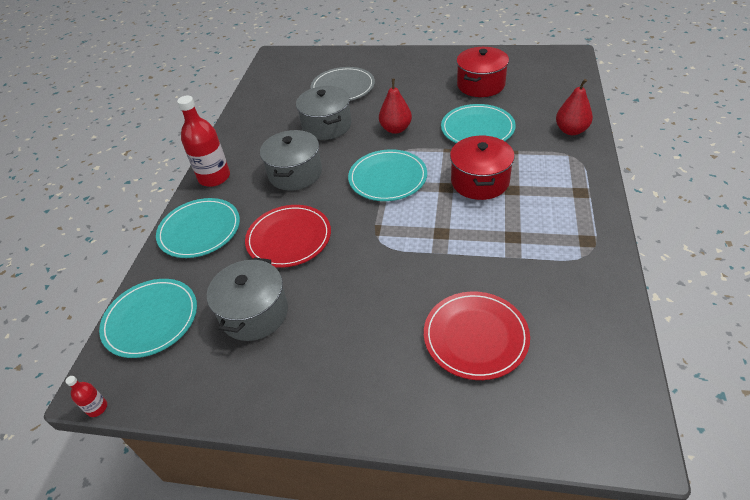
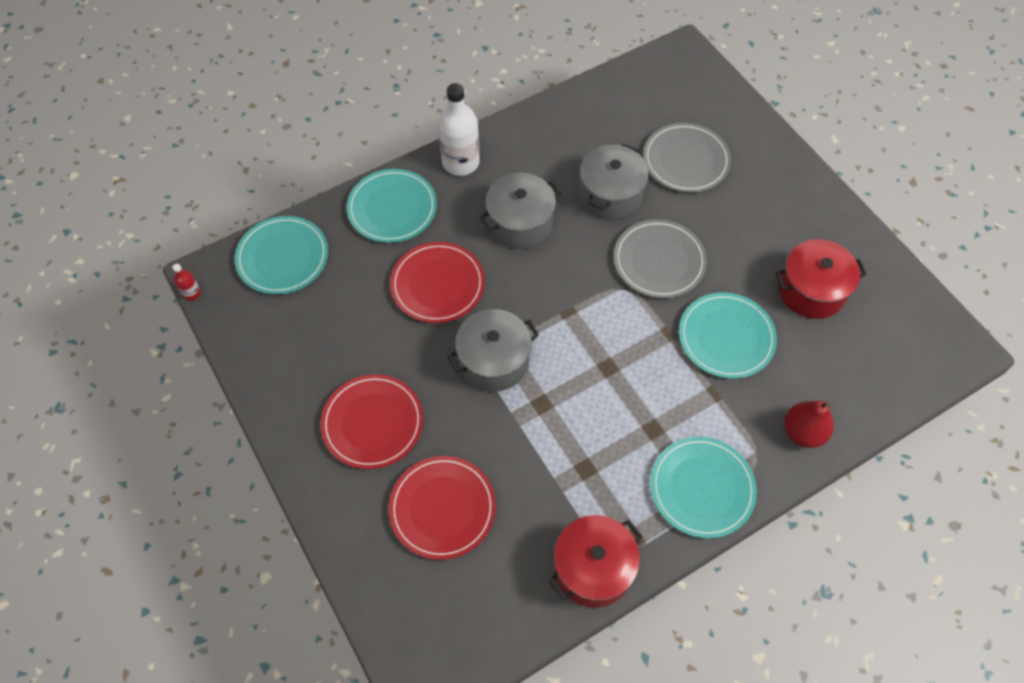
camera: 45 degrees right, 15 degrees up
red bottle [177,96,230,187] -> white bottle [438,83,480,176]
grey pot [207,257,288,341] -> grey pot moved to [447,309,539,392]
turquoise plate [348,149,427,201] -> turquoise plate moved to [650,437,757,538]
red pear [379,79,412,134] -> grey plate [614,219,707,298]
red pot [450,136,515,200] -> red pot moved to [549,515,643,608]
none -> red plate [321,374,423,469]

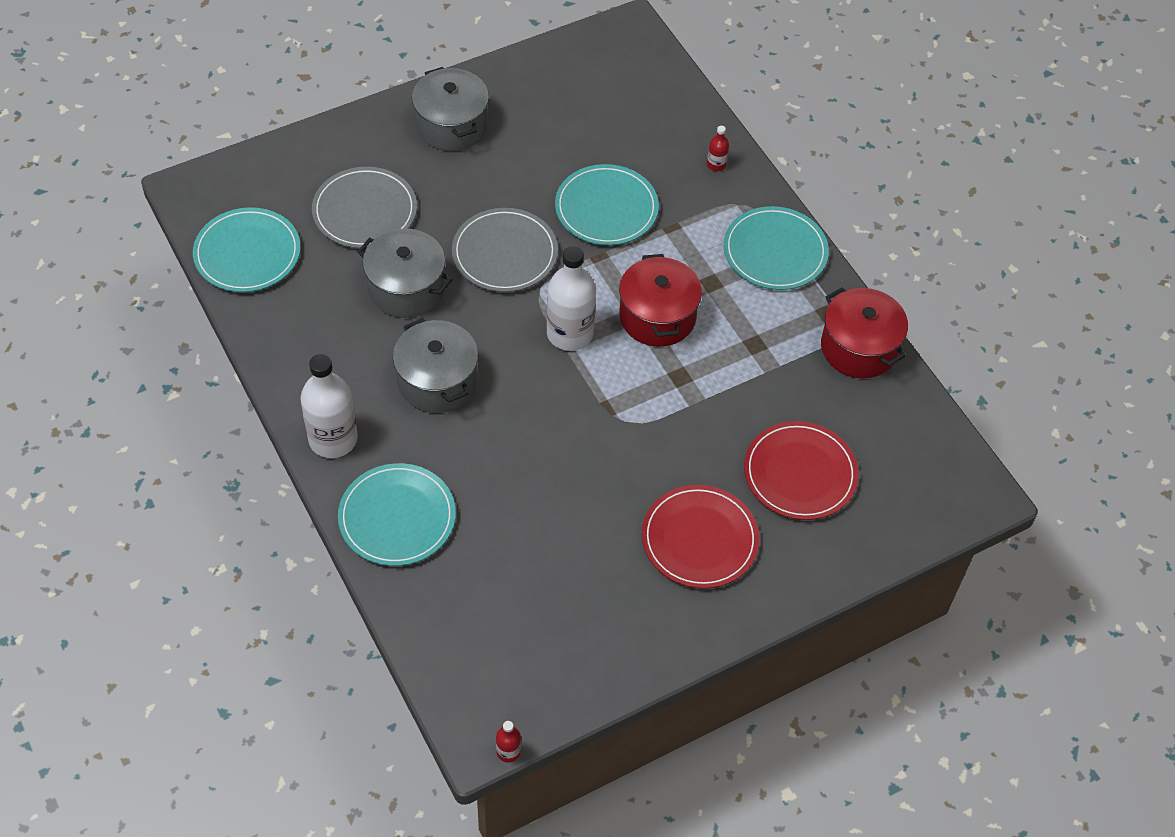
camera: 90 degrees left, 5 degrees down
turquoise plate [235,216,328,294] -> turquoise plate moved to [193,207,301,292]
red plate [390,242,485,323] -> none
grey pot [447,309,539,392] -> grey pot moved to [412,67,489,151]
red pot [776,239,867,319] -> red pot moved to [619,254,702,347]
red pear [785,401,834,448] -> red bottle [707,126,729,171]
none -> white bottle [547,246,596,351]

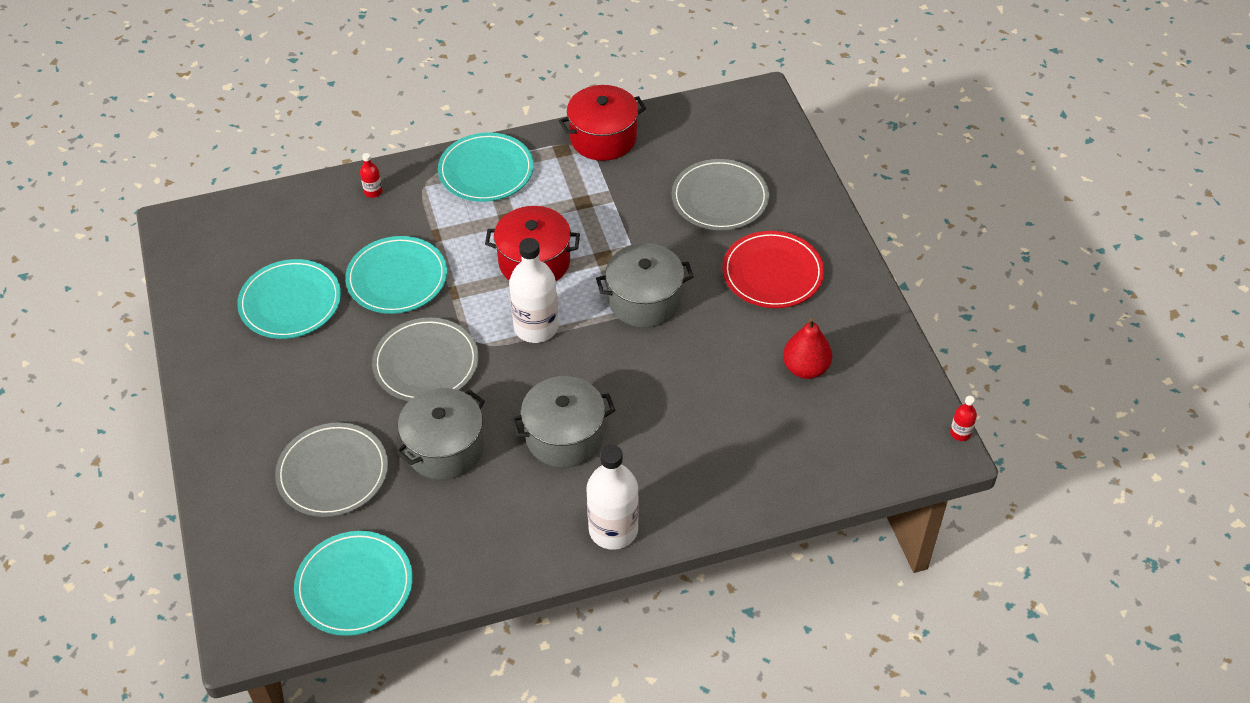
camera: 75 degrees left, 5 degrees down
turquoise plate [338,463,456,566] -> turquoise plate moved to [237,259,341,339]
grey pot [412,67,489,151] -> grey pot moved to [596,243,694,328]
red plate [744,421,858,520] -> grey plate [672,159,769,230]
none -> red pear [783,318,832,379]

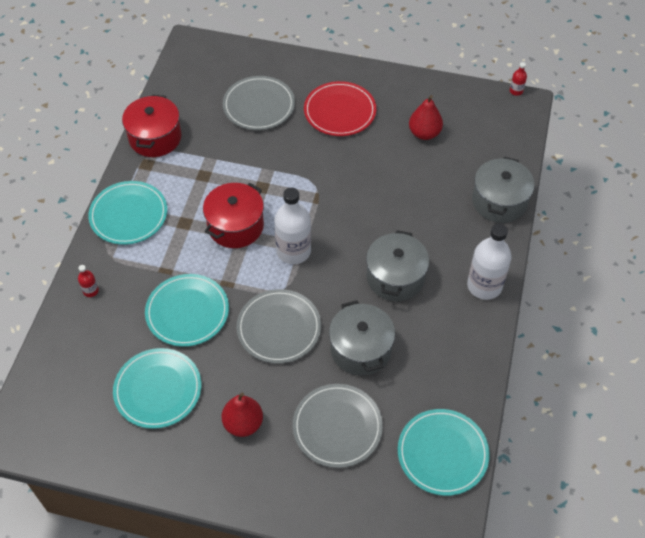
camera: 60 degrees left, 5 degrees up
grey pot [596,243,694,328] -> grey pot moved to [472,157,535,223]
none -> red pear [222,392,263,437]

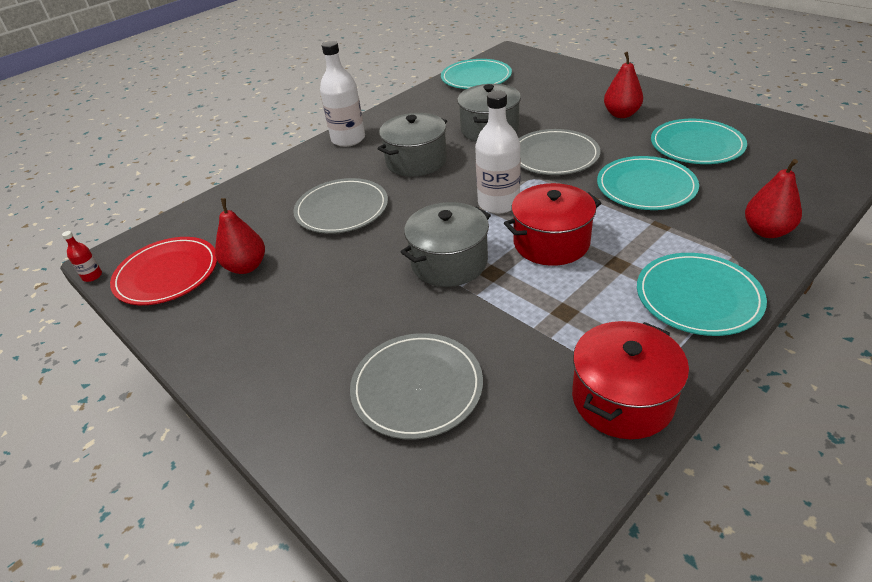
camera: 145 degrees left, 15 degrees down
red bottle [78,265,99,297] -> red pear [745,159,802,238]
grey plate [293,384,383,468] -> grey plate moved to [293,178,388,234]
red plate [304,81,376,136] -> red plate moved to [110,237,217,305]
grey pot [472,157,535,223] -> grey pot moved to [401,202,491,287]

